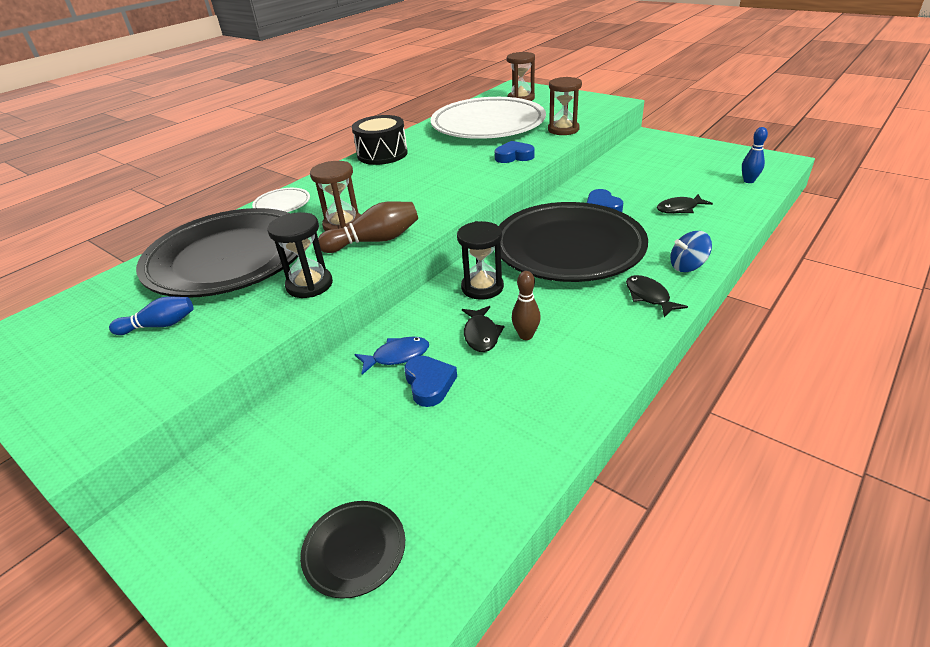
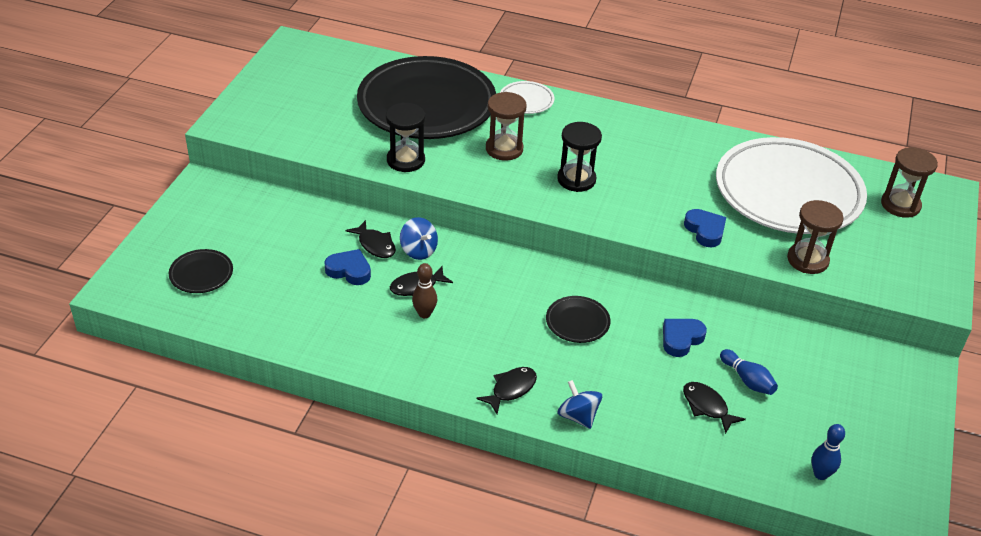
camera: 65 degrees right, 5 degrees up
blue bowling pin [109,297,194,335] -> blue bowling pin moved to [720,349,778,395]
brown bowling pin [318,201,418,253] -> none
black drum [352,115,408,165] -> none
blue fish [354,337,429,375] -> black fish [345,220,396,258]
blue heart [404,356,457,407] -> blue heart turned 120 degrees counterclockwise [324,249,371,285]
black hourglass [457,221,504,300] -> black hourglass moved to [557,122,602,192]
black plate [499,202,648,282] -> black plate [546,296,610,343], size x0.40
none -> blue spinning top [400,217,438,260]

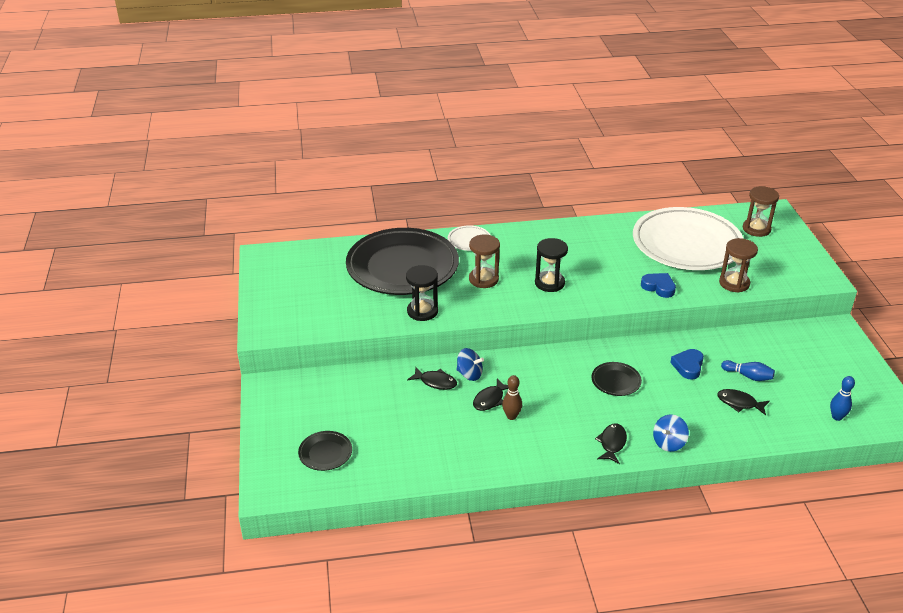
camera: 25 degrees left, 5 degrees down
blue heart [324,249,371,285] -> none
blue spinning top [557,380,602,429] -> blue spinning top turned 75 degrees counterclockwise [653,414,689,452]

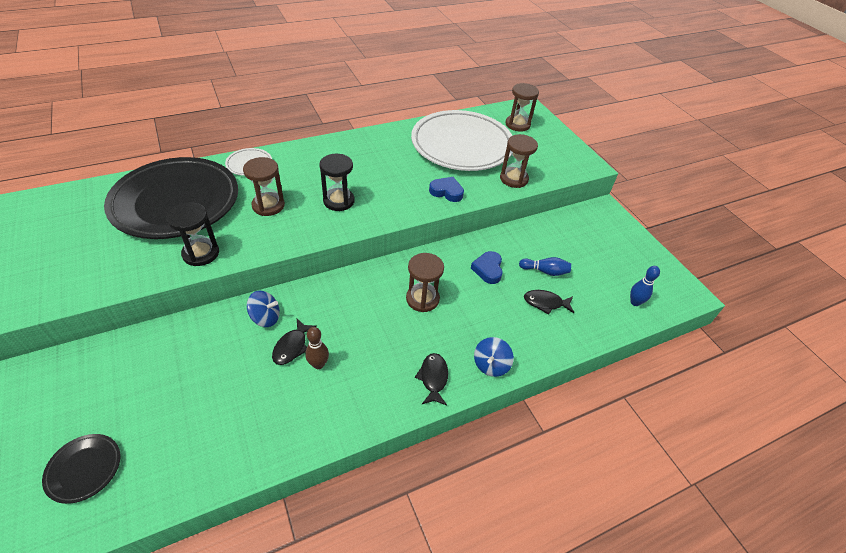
camera: 20 degrees left, 10 degrees up
black fish [407,367,457,390] -> none
black plate [592,362,642,396] -> brown hourglass [406,253,444,312]

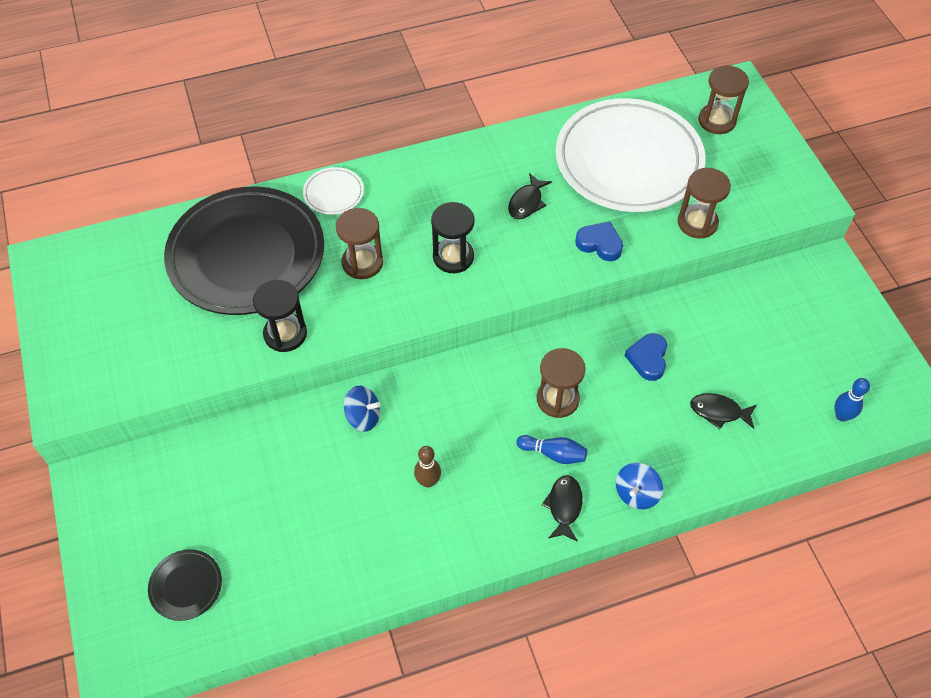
camera: 10 degrees right, 10 degrees up
black fish [272,319,317,365] -> black fish moved to [508,173,552,219]
blue bowling pin [519,257,571,276] -> blue bowling pin moved to [516,435,587,464]

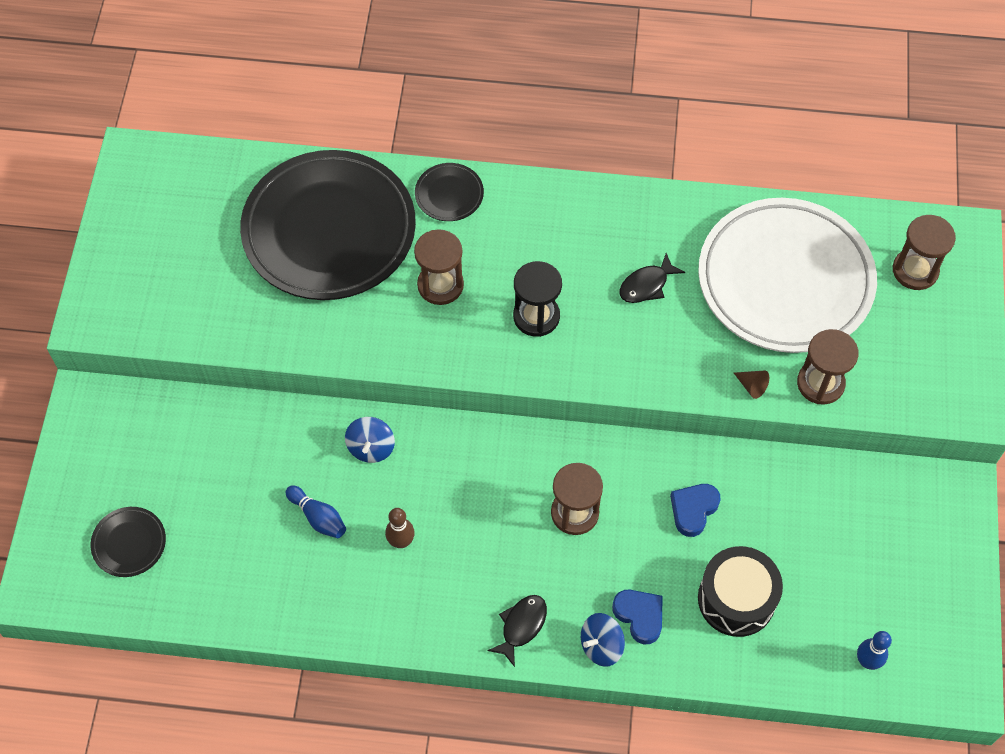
camera: 25 degrees right, 5 degrees up
black hourglass [253,280,307,352] -> none
white plate [303,167,364,215] -> black plate [415,163,484,221]
blue spinning top [344,386,381,432] -> blue spinning top turned 60 degrees clockwise [345,417,395,463]
blue bowling pin [516,435,587,464] -> blue bowling pin moved to [285,485,346,538]
blue heart [575,222,623,261] -> blue heart moved to [612,590,663,645]
black fish [690,393,757,429] -> black drum [698,546,783,637]
none -> brown cone [734,371,769,399]

